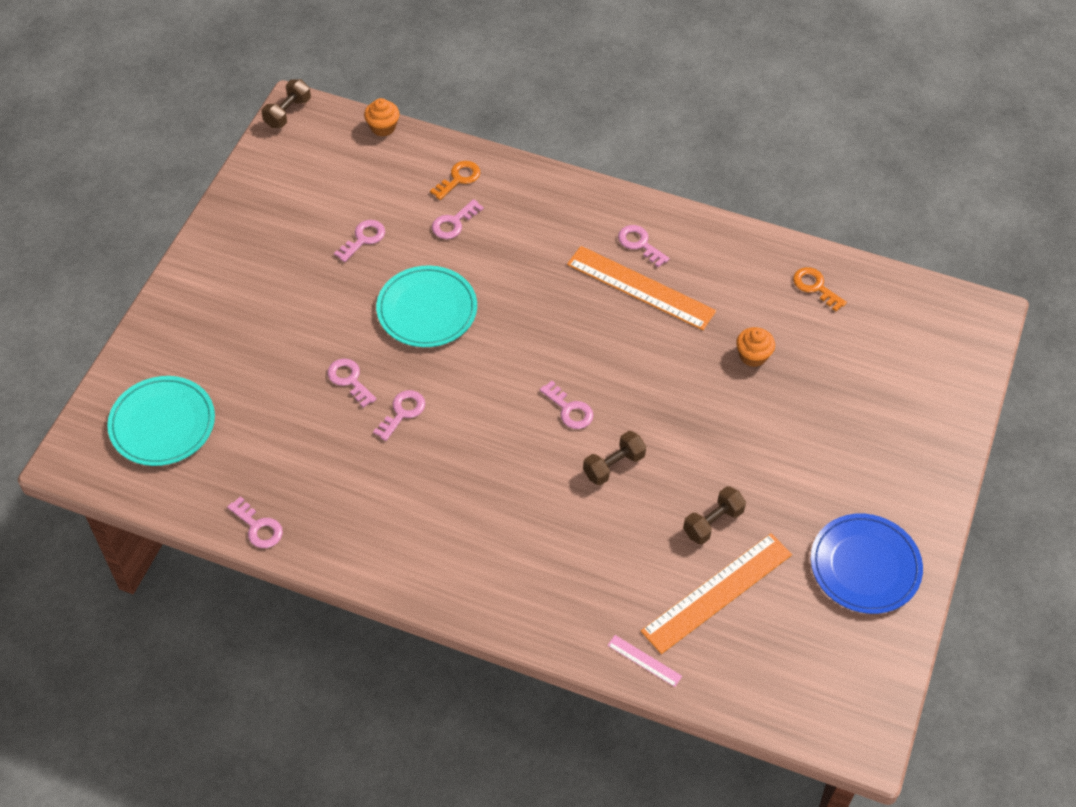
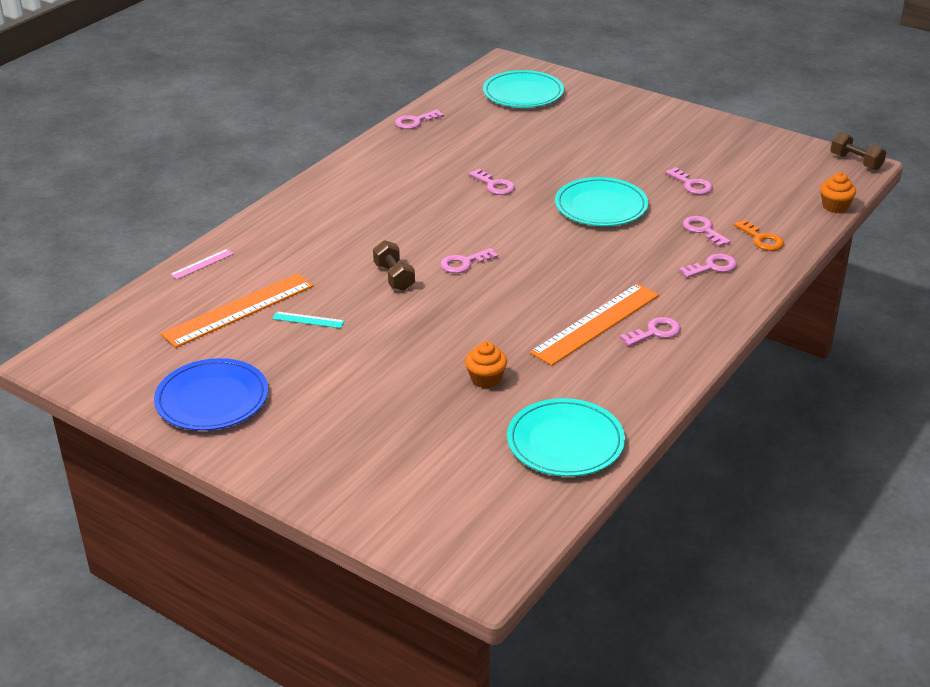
camera: 105 degrees right, 20 degrees down
pink key [327,358,377,408] -> pink key moved to [679,254,737,278]
orange ruler [641,533,792,654] -> orange ruler turned 75 degrees clockwise [161,273,314,348]
brown dumbbell [683,486,746,544] -> turquoise ruler [272,311,345,328]
orange key [793,267,847,311] -> turquoise plate [507,398,625,477]

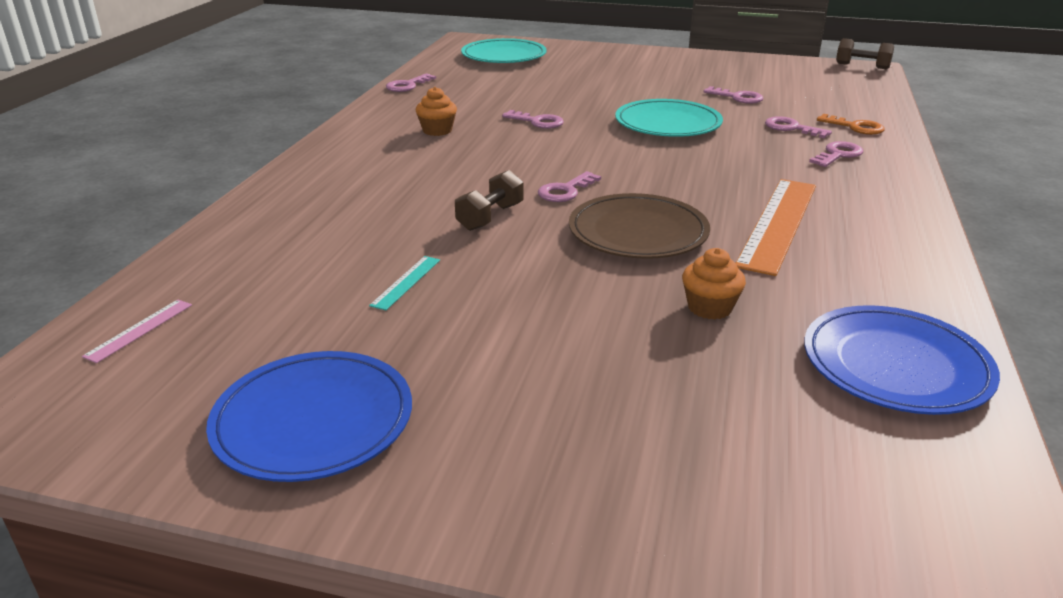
camera: 20 degrees left, 5 degrees down
orange ruler [161,273,314,348] -> none
pink ruler [170,249,234,280] -> pink ruler moved to [82,300,192,363]
turquoise ruler [272,311,345,328] -> turquoise ruler turned 60 degrees counterclockwise [369,256,440,310]
brown dumbbell [373,240,415,291] -> brown dumbbell turned 75 degrees clockwise [455,170,524,231]
turquoise plate [507,398,625,477] -> blue plate [804,305,1000,415]
pink key [620,317,681,346] -> none
orange cupcake [820,173,856,213] -> orange cupcake moved to [416,87,457,136]
none -> brown plate [569,193,710,259]

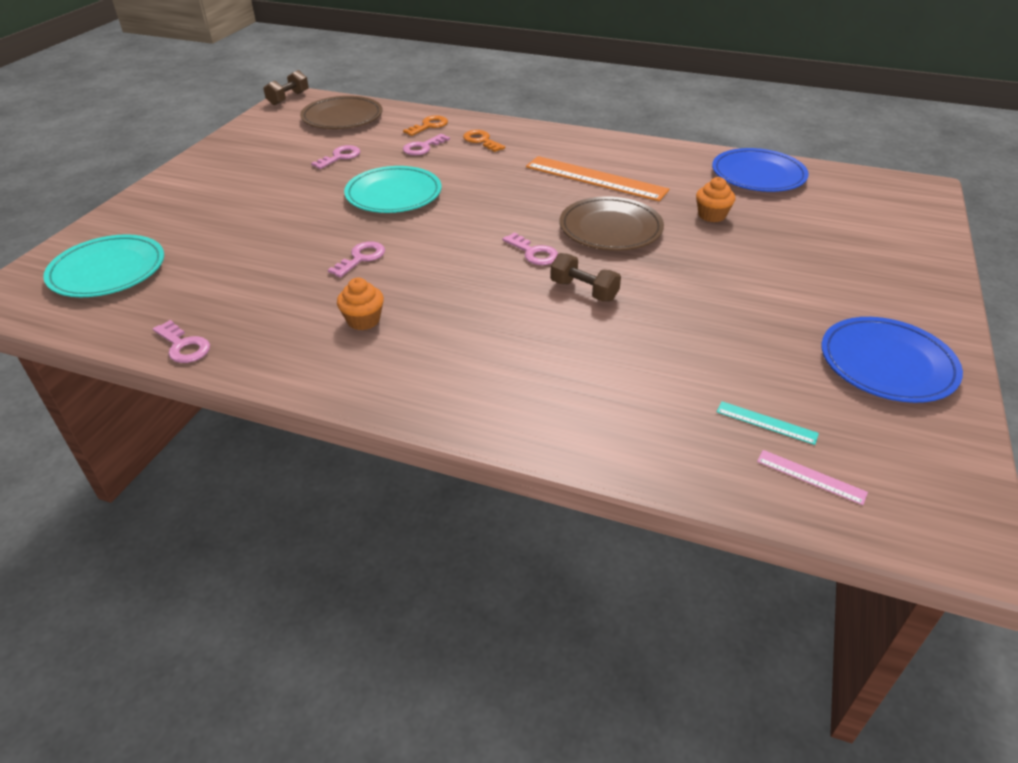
camera: 85 degrees left, 10 degrees up
turquoise ruler [369,256,440,310] -> turquoise ruler moved to [717,401,819,445]
pink key [809,141,863,167] -> orange key [463,130,505,152]
none -> brown plate [300,96,383,129]

